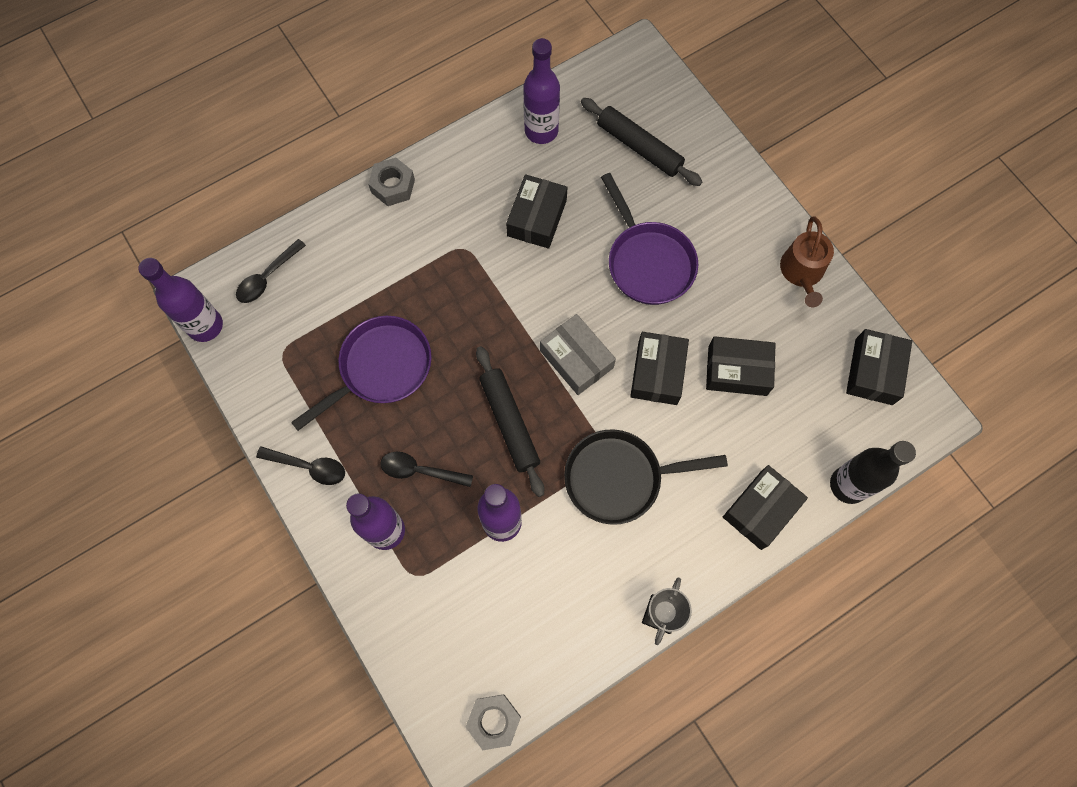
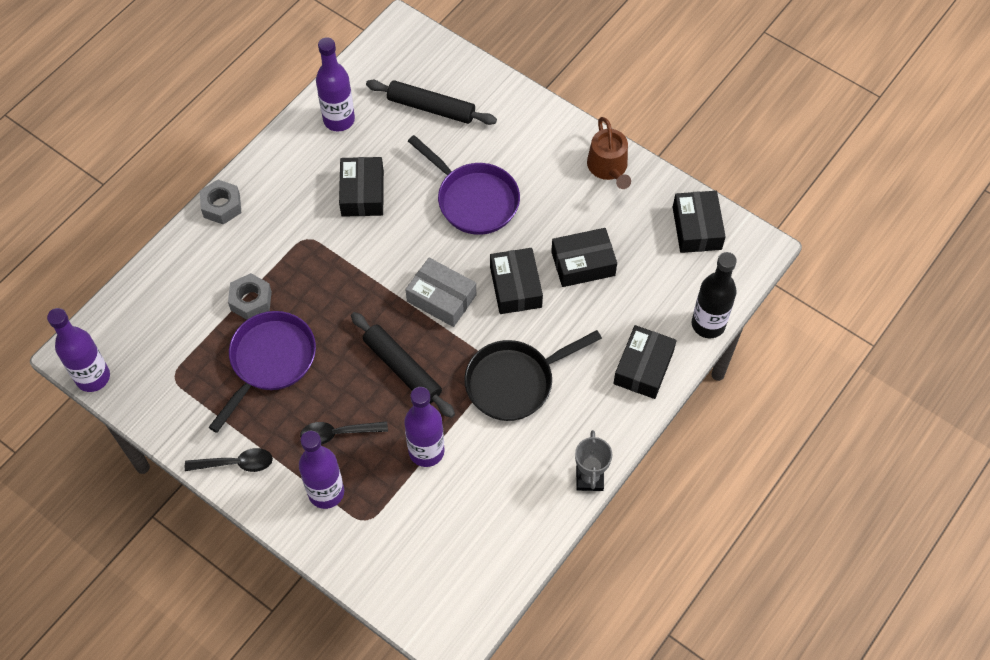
camera: 20 degrees left, 10 degrees down
black spoon [236,239,306,303] -> none
grey nut [466,695,521,750] -> grey nut moved to [228,273,272,320]

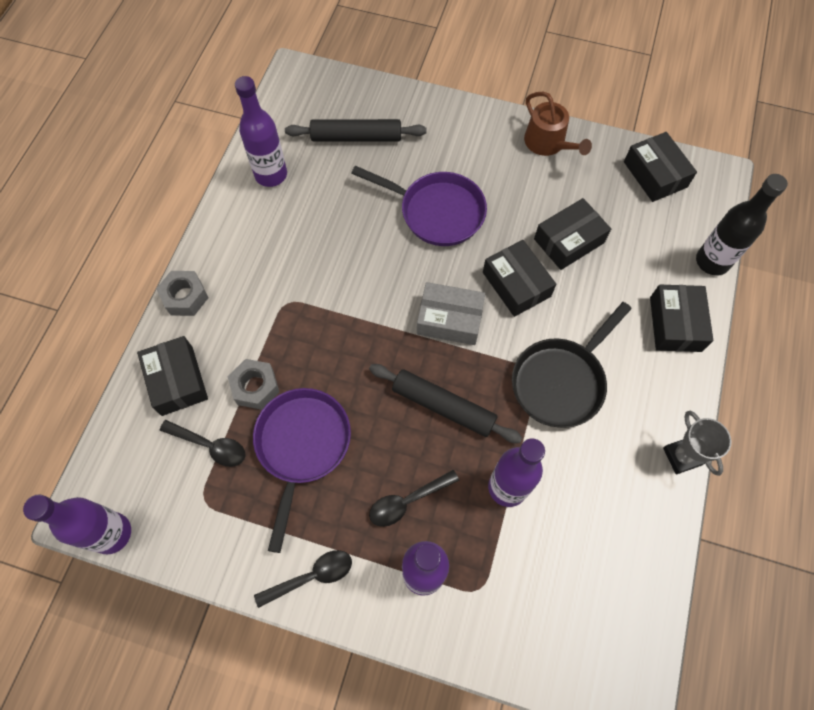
camera: 20 degrees left, 5 degrees up
black box [339,157,384,217] -> black box moved to [137,336,208,416]
none -> black spoon [160,420,246,467]

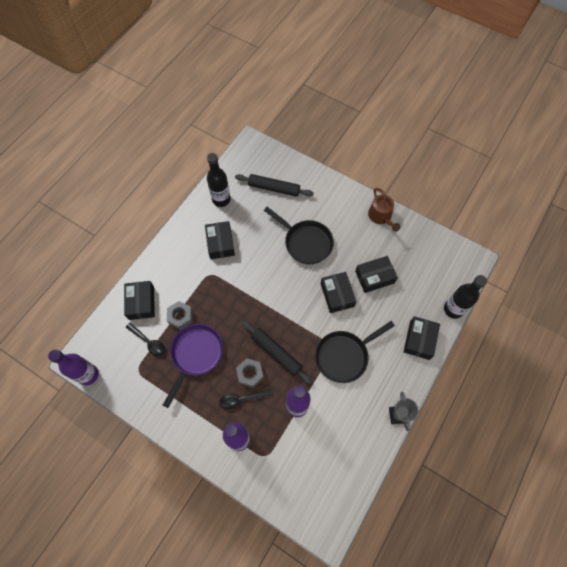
camera: 15 degrees right, 0 degrees up
grey nut [156,271,209,316] -> grey nut moved to [236,358,264,388]
purple bottle [235,76,287,187] -> black bottle [207,153,231,207]
black spoon [254,550,352,608] -> none
purple pan [351,166,487,246] -> black pan [264,207,334,264]
grey box [417,282,485,345] -> none
black box [624,132,697,202] -> black box moved to [205,221,235,259]

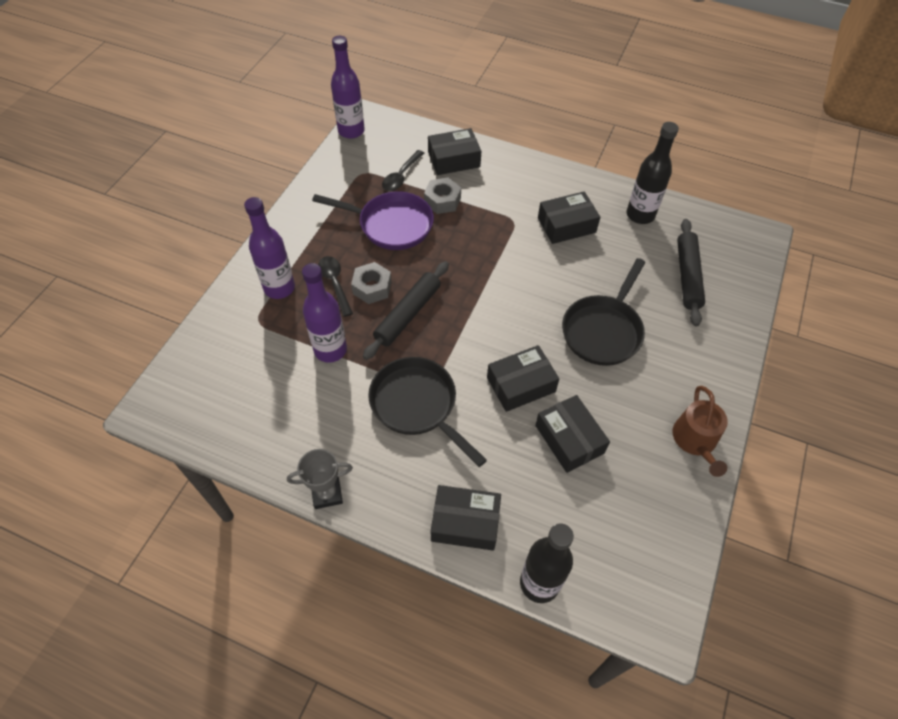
camera: 80 degrees right, 10 degrees down
brown watering can [368,188,400,232] -> brown watering can turned 60 degrees counterclockwise [673,386,728,477]

